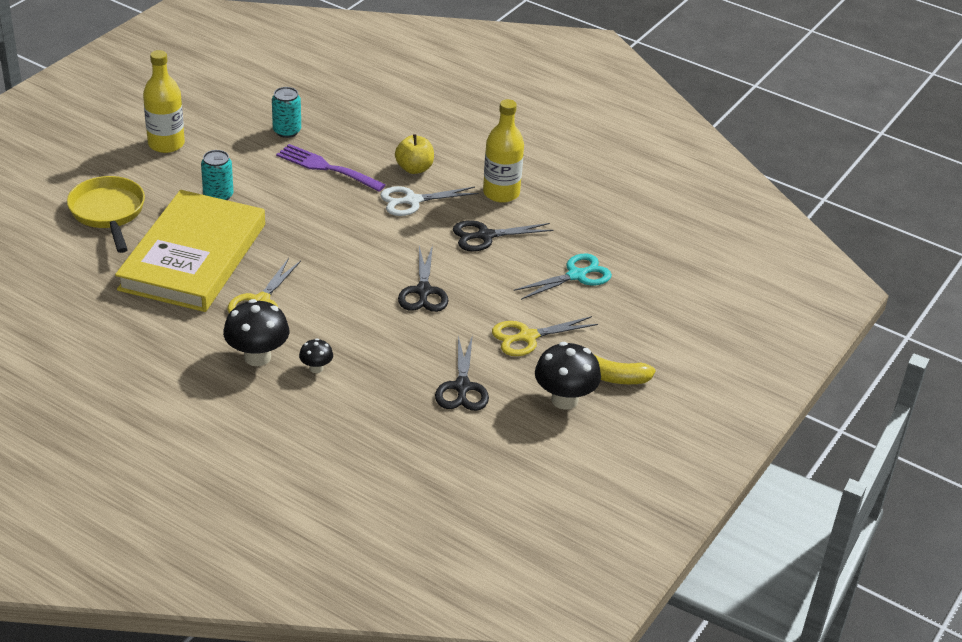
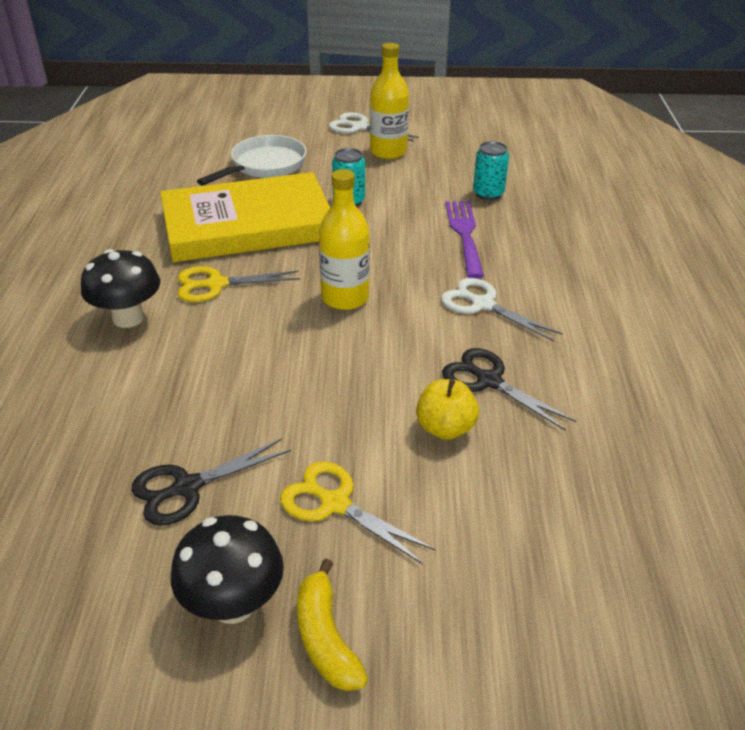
camera: 60 degrees right, 0 degrees up
yellow pan [67,176,145,253] -> white pan [197,135,307,186]
black mushroom [299,338,333,373] -> none
yellow apple [395,134,434,174] -> yellow apple moved to [416,379,479,440]
black scissors [398,245,449,312] -> none
yellow bottle [483,99,524,203] -> yellow bottle moved to [319,169,370,310]
turquoise scissors [514,254,612,300] -> none
none -> white scissors [329,112,419,142]

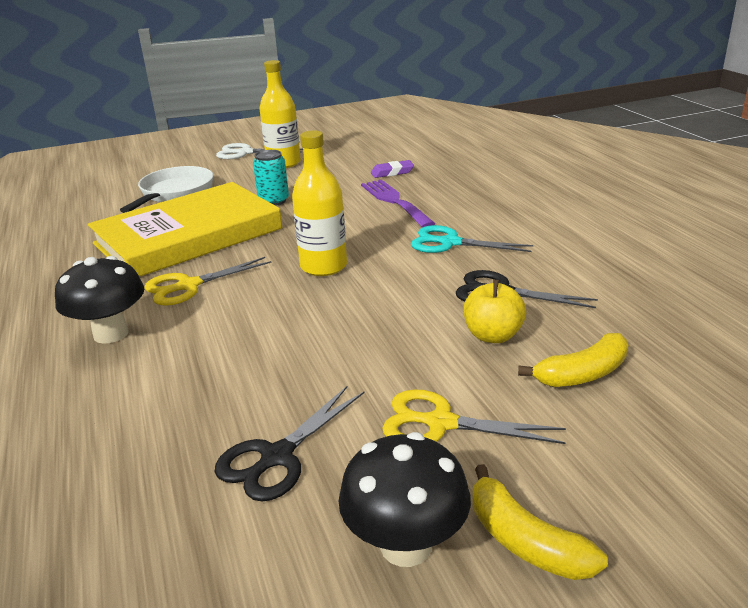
camera: 20 degrees left, 10 degrees down
white scissors [441,278,563,342] -> turquoise scissors [411,225,534,253]
turquoise can [473,141,509,200] -> purple eraser [371,160,414,178]
none -> yellow banana [518,333,628,387]

